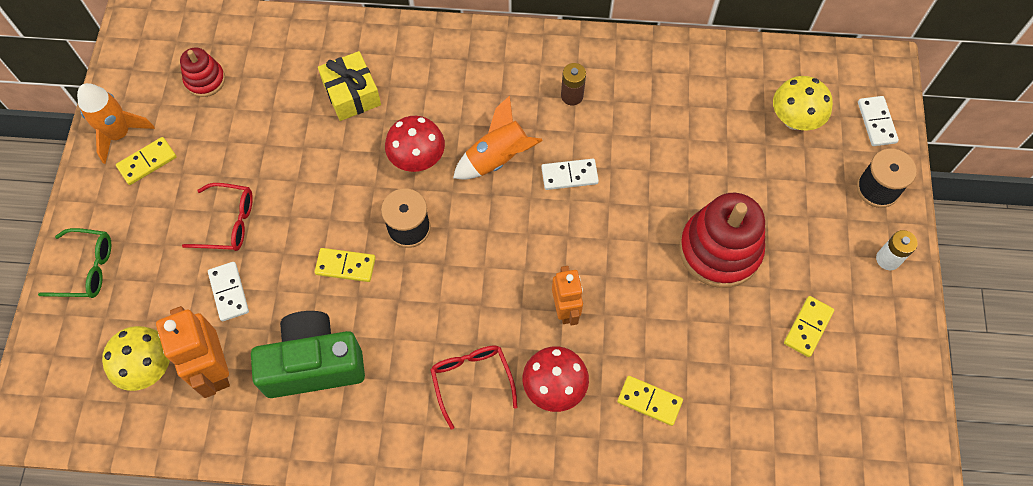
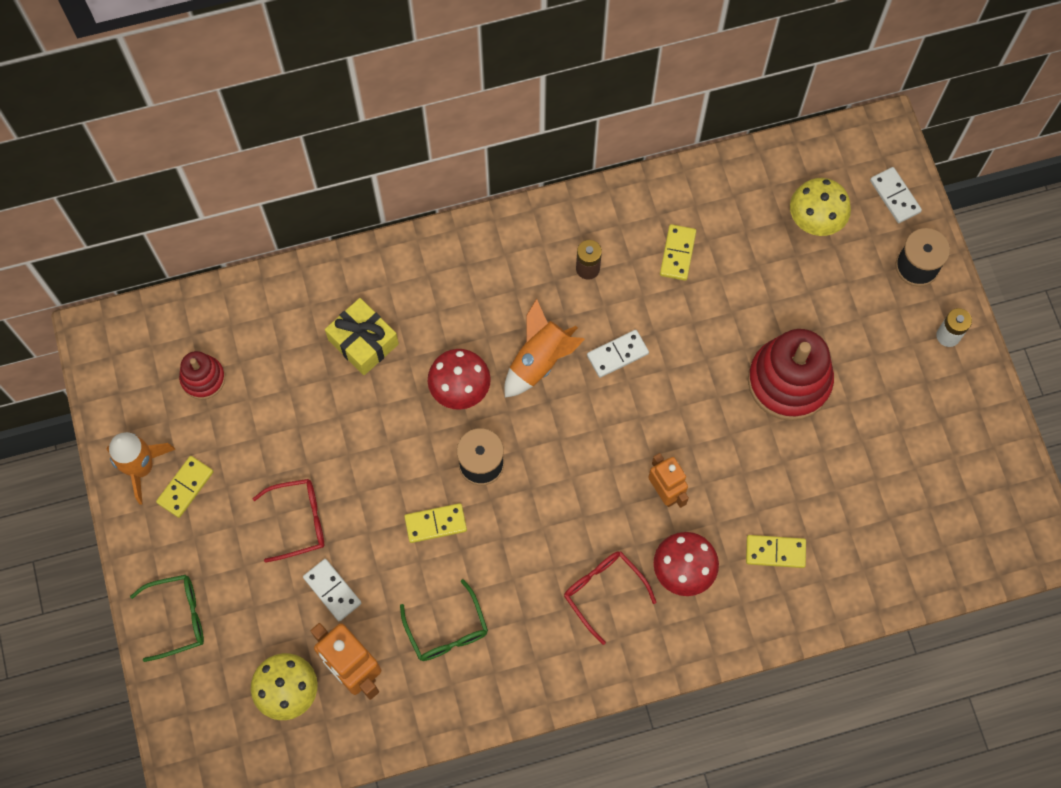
camera: 20 degrees left, 5 degrees up
green camera [251,311,365,398] -> green glasses [400,579,488,661]
yellow domino [784,296,834,357] -> yellow domino moved to [660,224,696,281]

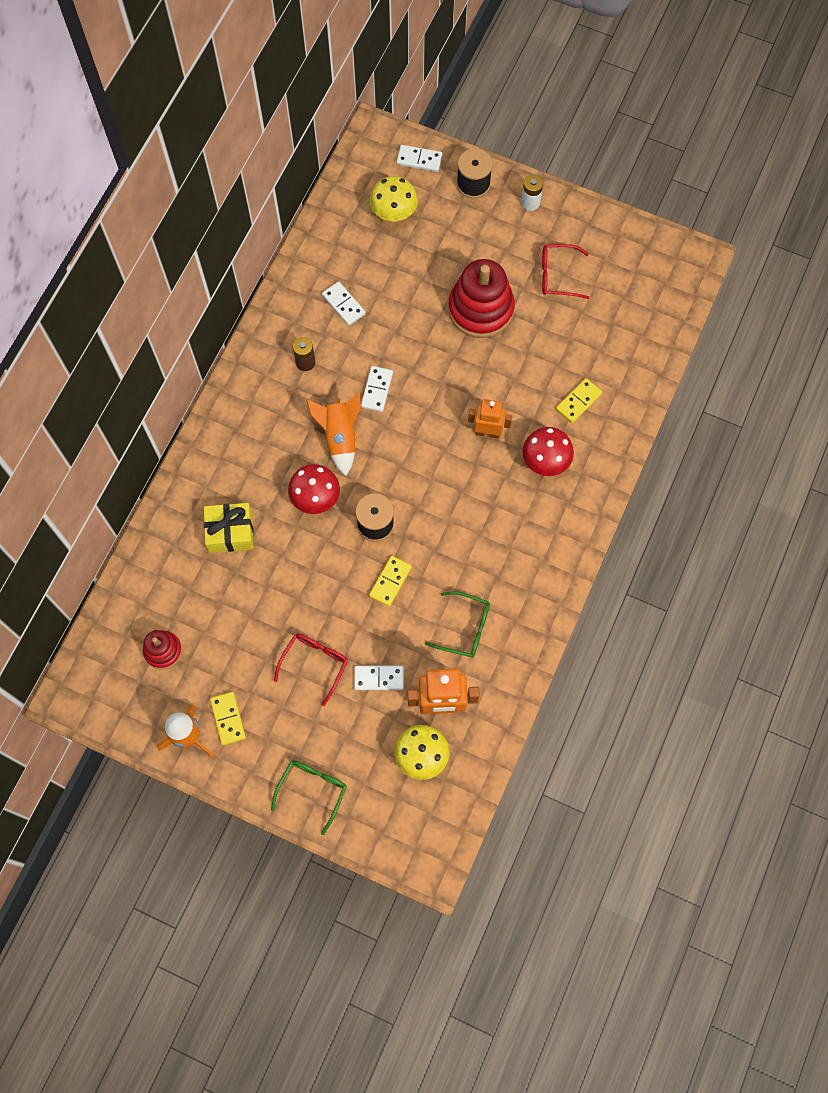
camera: 50 degrees left, 0 degrees up
red glasses [564,551,656,645] -> red glasses moved to [542,244,589,299]
yellow domino [660,224,696,281] -> white domino [322,282,366,326]

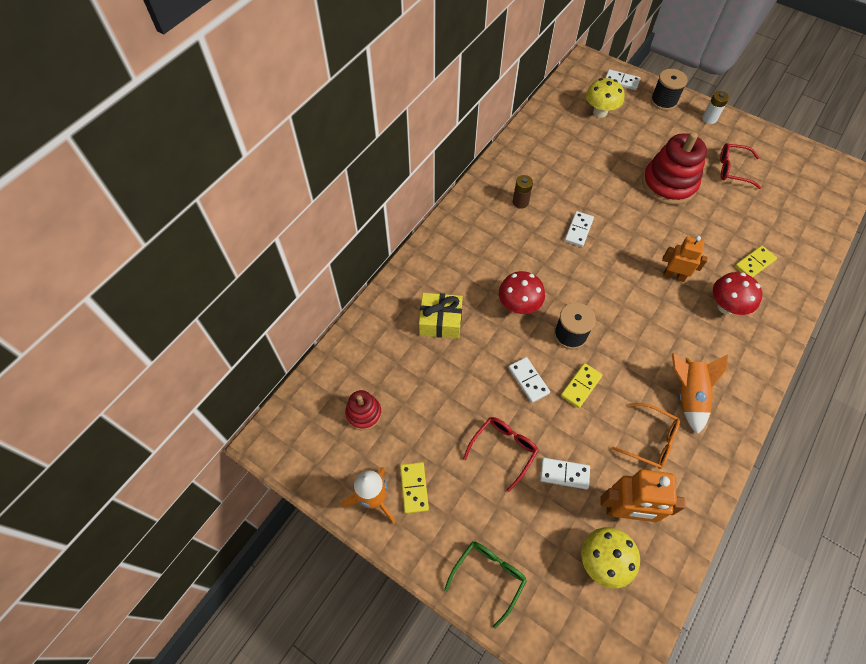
camera: 10 degrees right, 10 degrees down
orange rocket [306,392,361,476] -> orange rocket moved to [672,353,728,434]
white domino [322,282,366,326] -> white domino moved to [508,357,550,403]
green glasses [425,591,490,658] -> orange glasses [611,403,680,469]

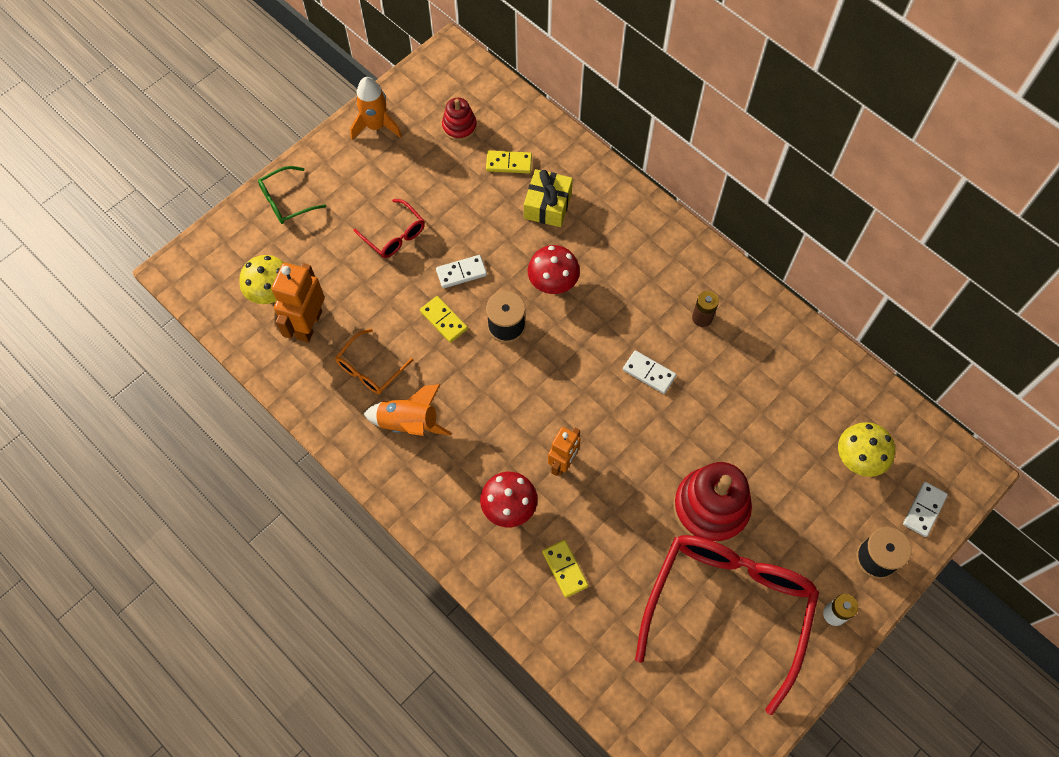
camera: 100 degrees right, 5 degrees up
yellow domino [400,462,429,514] -> yellow domino moved to [486,151,532,173]
green glasses [444,542,527,629] -> green glasses turned 105 degrees clockwise [258,166,326,224]
white domino [540,458,590,490] -> none
red glasses [720,143,761,189] -> red glasses [635,535,819,715], size x2.25

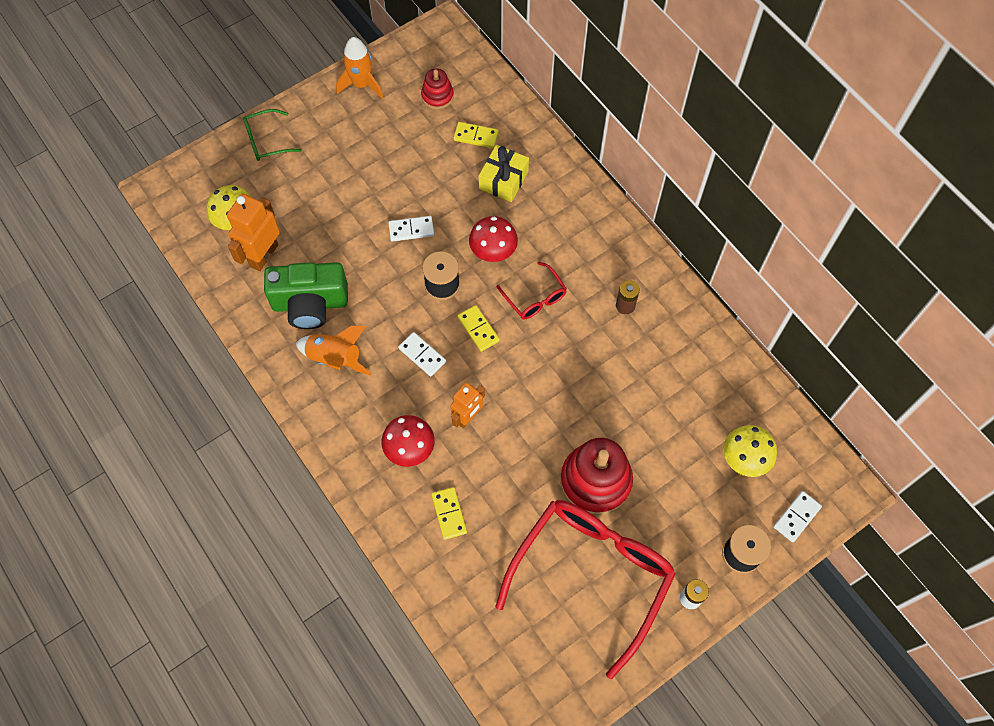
camera: 10 degrees right, 0 degrees up
orange glasses [335,328,413,394] -> green camera [264,262,348,329]
red glasses [354,199,425,258] -> red glasses moved to [497,262,567,320]
yellow domino [420,296,468,343] -> yellow domino moved to [458,305,500,351]
white domino [623,350,676,394] -> white domino moved to [398,332,446,376]

